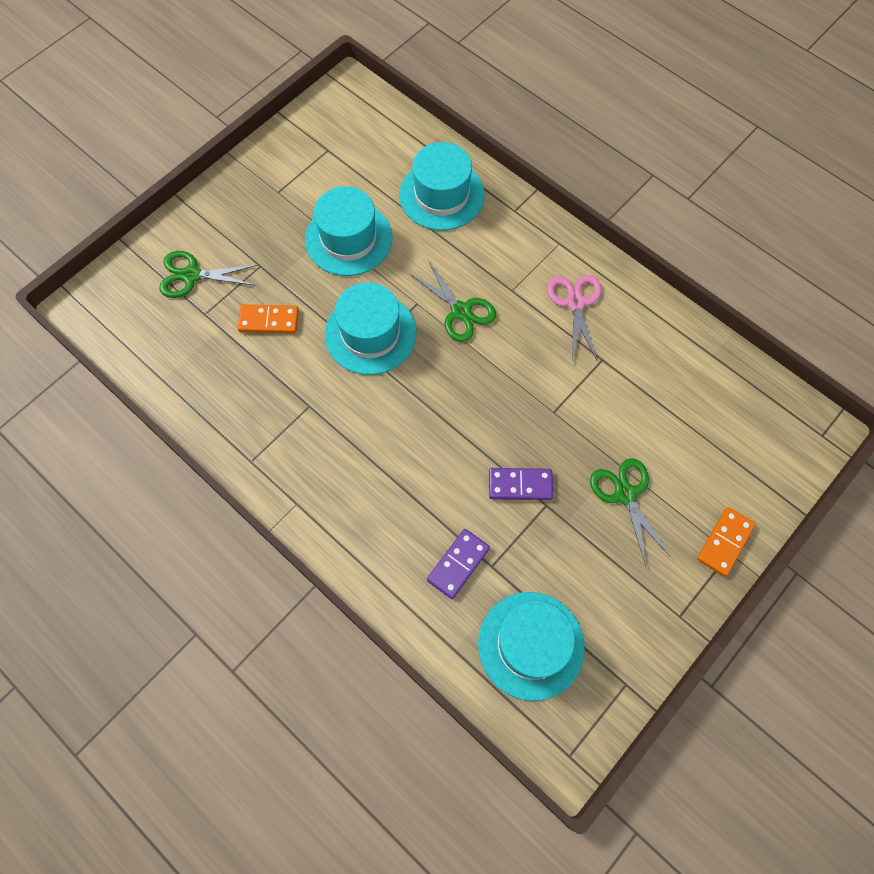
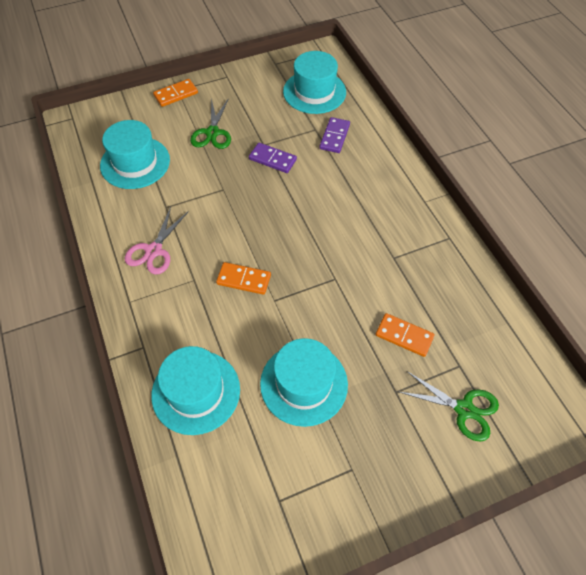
camera: 155 degrees left, 10 degrees down
turquoise hat [325,283,417,375] -> turquoise hat moved to [100,120,170,189]
green scissors [409,260,496,342] -> orange domino [216,262,271,295]
purple domino [427,529,490,599] -> purple domino turned 45 degrees counterclockwise [319,117,350,153]

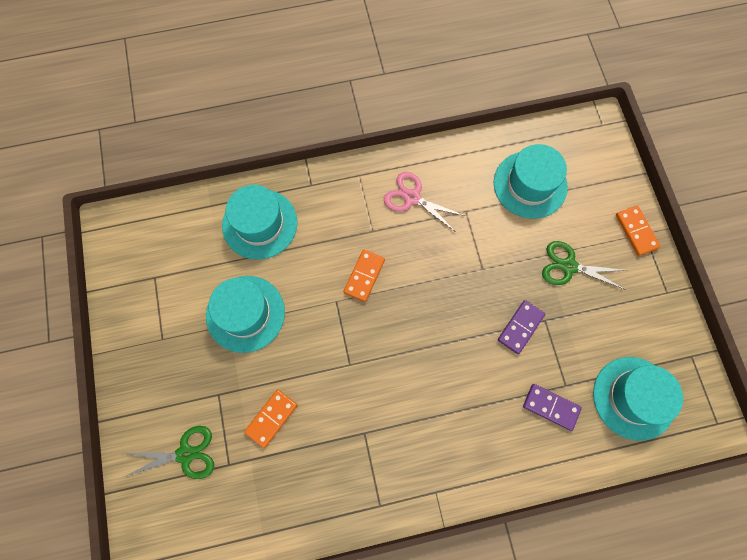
camera: 100 degrees right, 15 degrees up
green scissors [399,371,499,442] -> green scissors turned 135 degrees counterclockwise [124,426,214,479]

